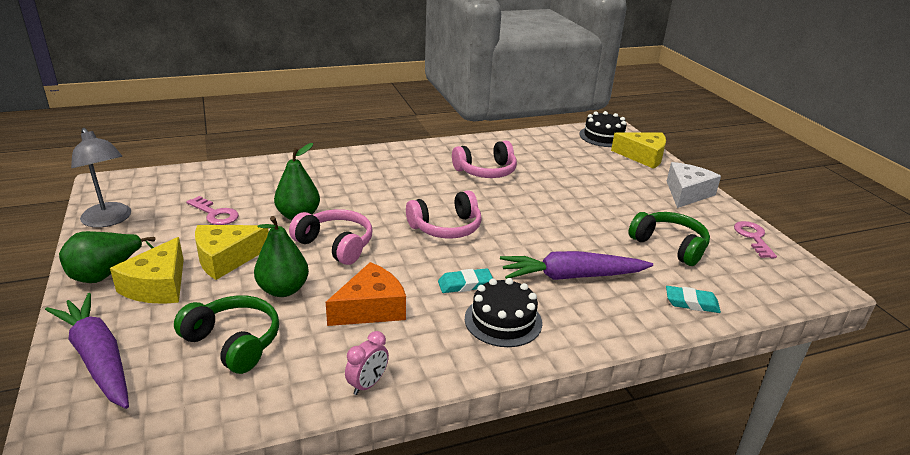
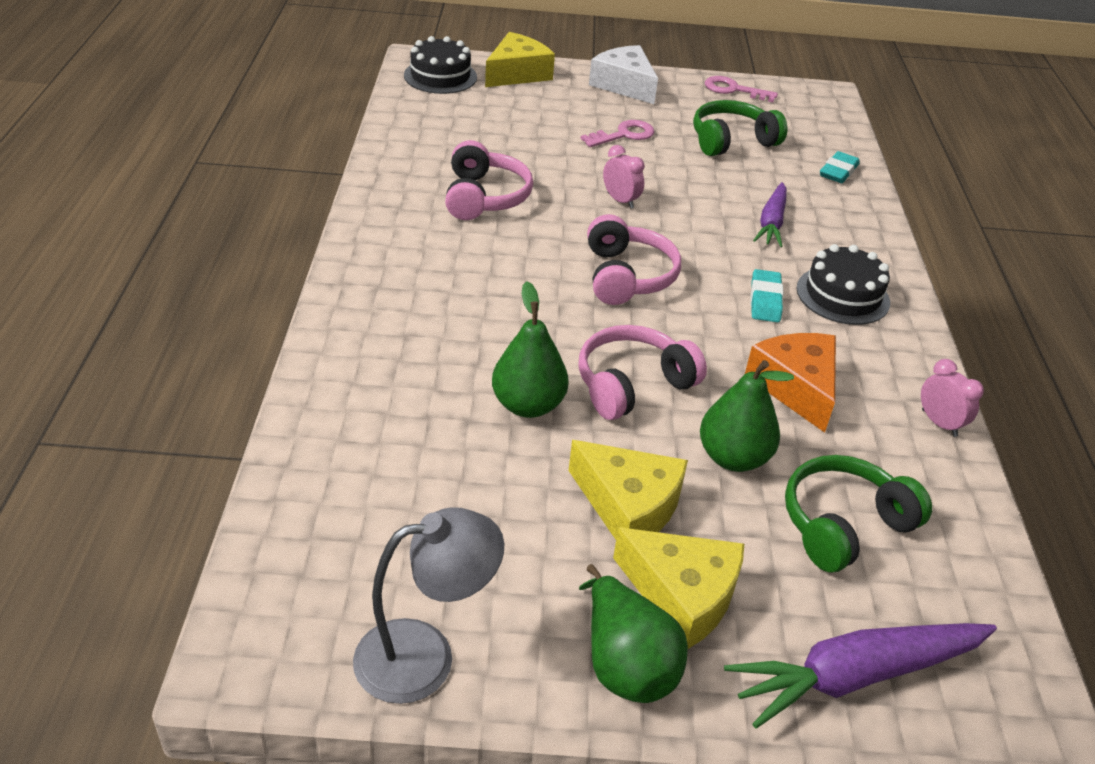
camera: 70 degrees left, 10 degrees up
pink key [186,196,239,225] -> pink key moved to [580,120,655,147]
yellow cheese [195,225,269,280] -> yellow cheese turned 45 degrees counterclockwise [568,440,688,540]
purple carrot [500,251,653,280] -> purple carrot [753,182,787,247], size x0.63
none -> pink clock [603,145,644,208]

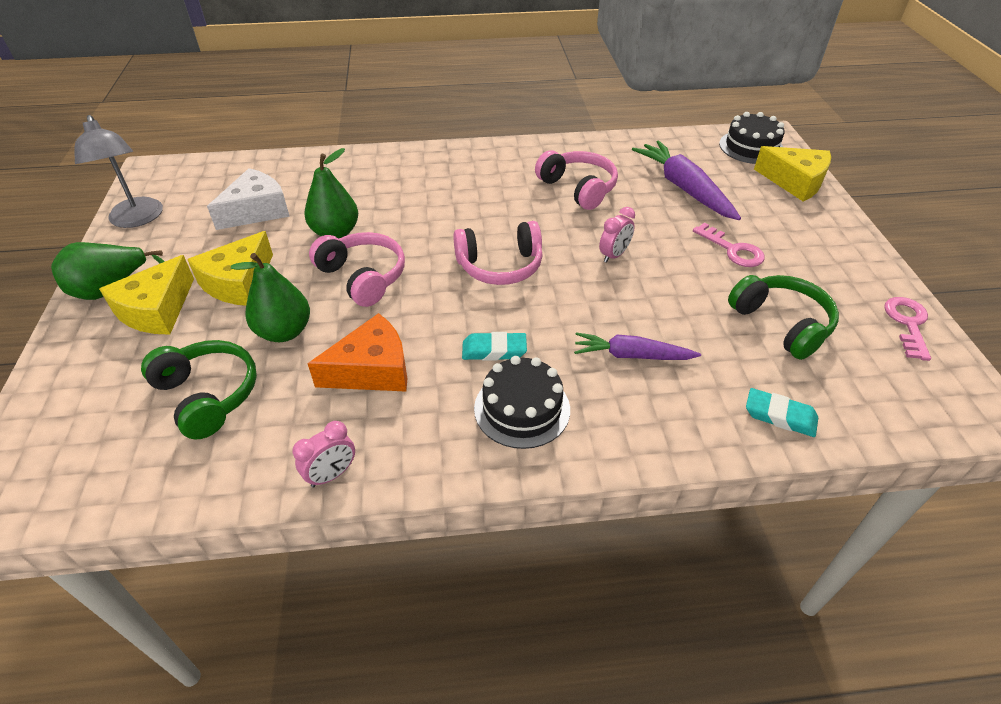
camera: 85 degrees right, 5 degrees up
pink headphones [445,140,533,220] -> pink headphones turned 120 degrees counterclockwise [535,150,618,210]
white cheese [589,45,658,104] -> white cheese moved to [207,168,290,230]
purple carrot [724,623,997,728] -> purple carrot moved to [632,140,741,220]

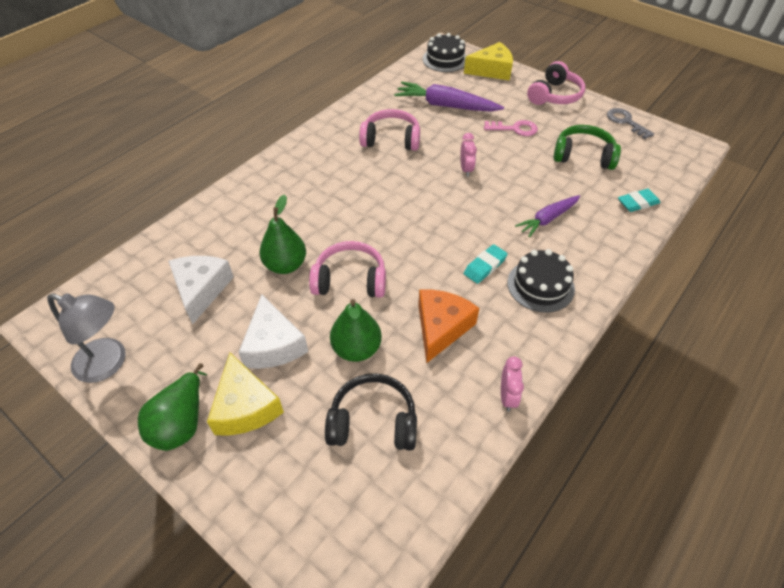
camera: 45 degrees left, 5 degrees up
green headphones [141,340,257,440] -> black headphones [325,373,417,450]
yellow cheese [187,231,273,306] -> white cheese [238,294,308,369]
pink headphones [453,221,543,285] -> pink headphones moved to [527,61,585,105]
pink key [884,297,931,361] -> grey key [607,108,654,139]

